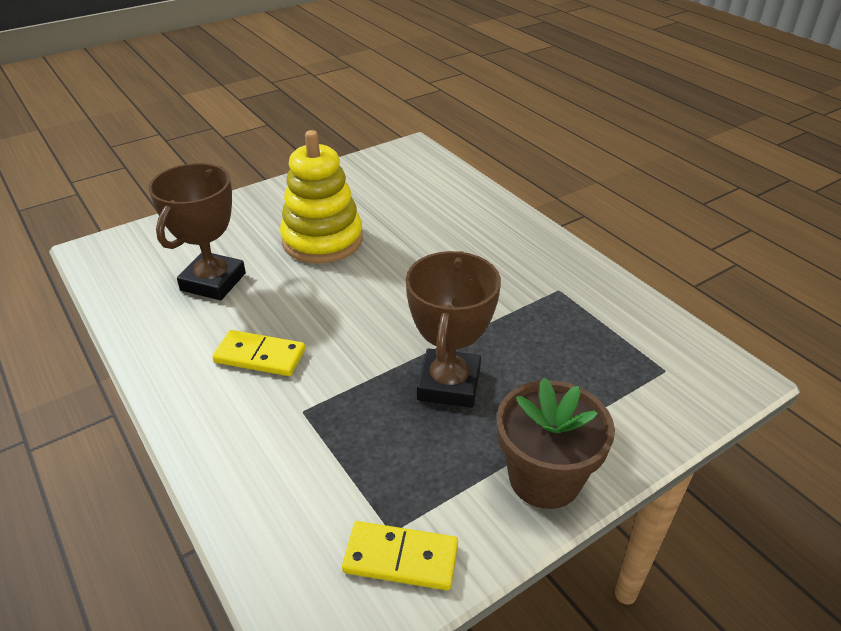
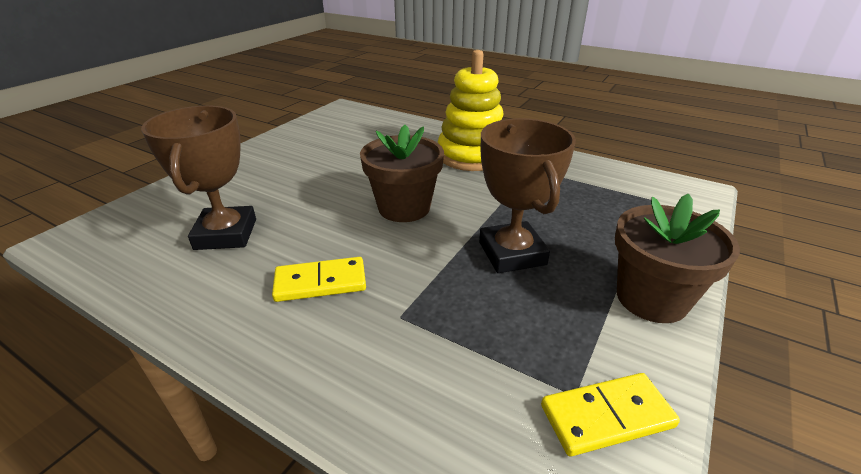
camera: 25 degrees left, 5 degrees down
yellow stacking toy [280,130,363,264] -> yellow stacking toy moved to [438,50,503,171]
none -> brown flower pot [360,125,444,222]

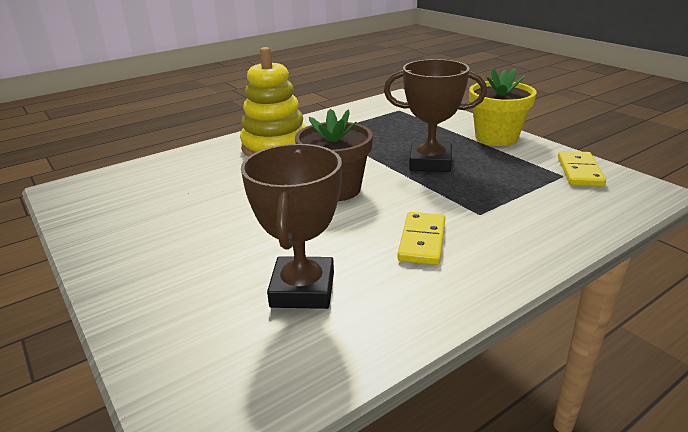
camera: 65 degrees left, 5 degrees down
brown trophy [141,106,256,250] -> brown trophy turned 75 degrees clockwise [241,144,342,309]
brown flower pot [615,193,740,323] -> yellow flower pot [469,68,537,146]

